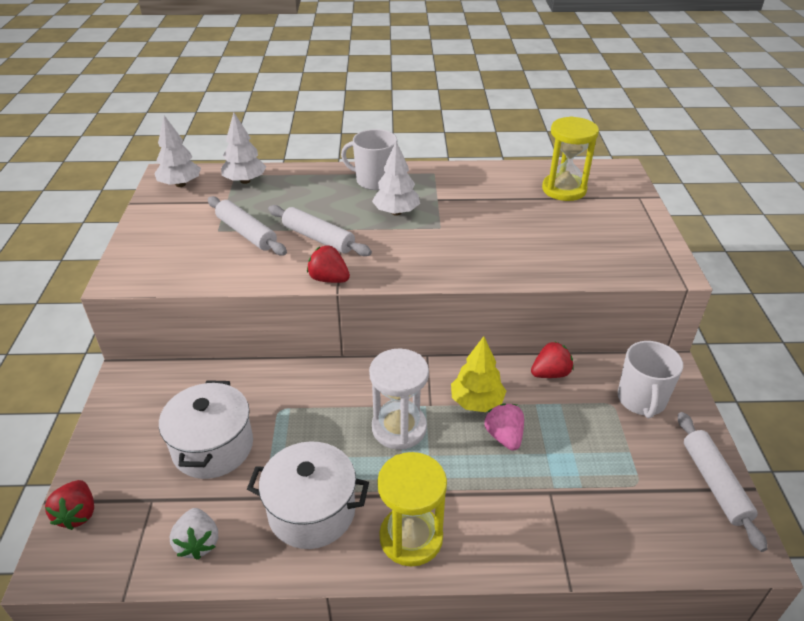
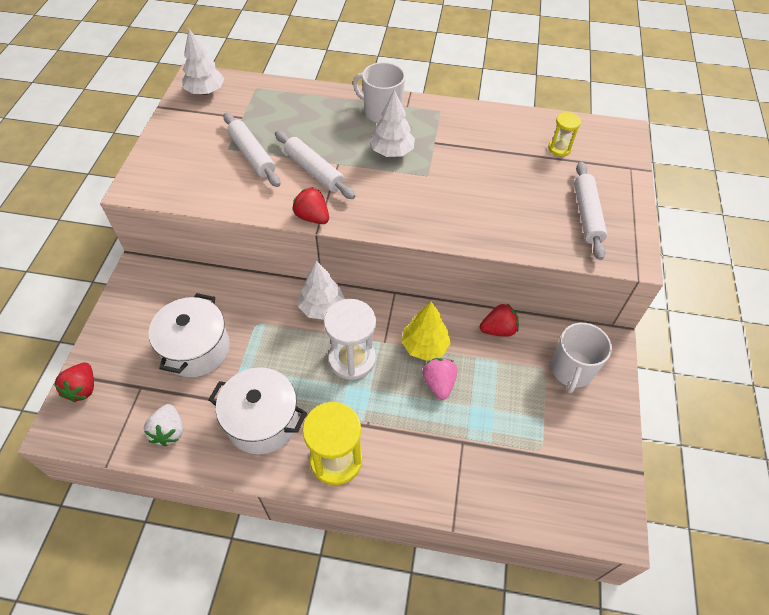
camera: 10 degrees right, 15 degrees up
white tree [221,112,266,184] -> white tree moved to [298,260,345,320]
yellow hourglass [542,116,599,201] -> yellow hourglass [548,112,581,156], size x0.54
white rolling pin [678,412,767,552] -> white rolling pin moved to [574,162,607,260]

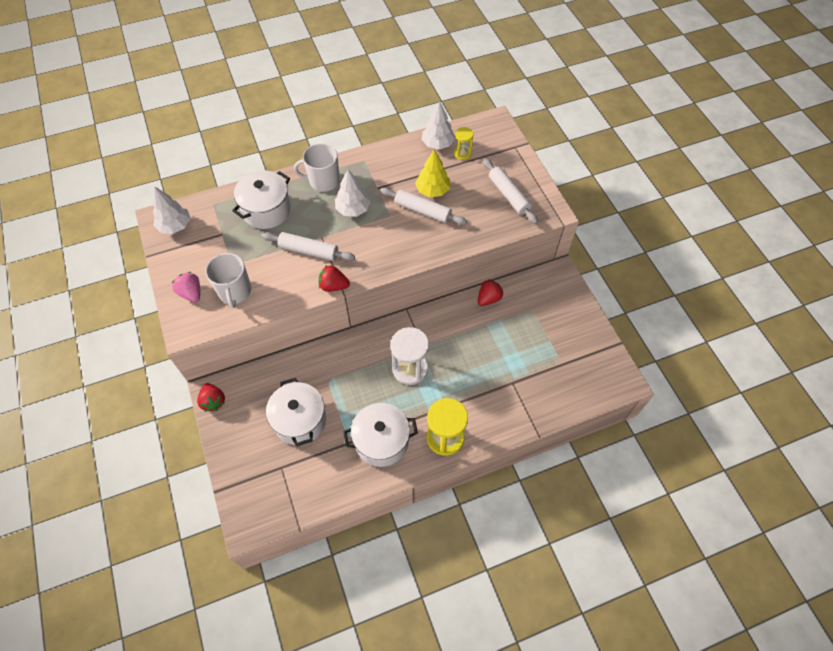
camera: 30 degrees left, 5 degrees up
red strawberry [54,363,94,402] -> red strawberry moved to [197,383,225,412]
white strawberry [144,404,183,446] -> none
white rolling pin [224,113,280,187] -> white rolling pin moved to [380,187,467,225]
white tree [298,260,345,320] -> white tree moved to [421,101,455,150]
yellow tree [402,301,451,361] -> yellow tree moved to [415,149,450,197]
pink strawberry [422,358,458,400] -> pink strawberry moved to [172,272,200,302]
white mug [551,323,612,393] -> white mug moved to [205,253,251,308]
none -> white pot [232,171,291,229]

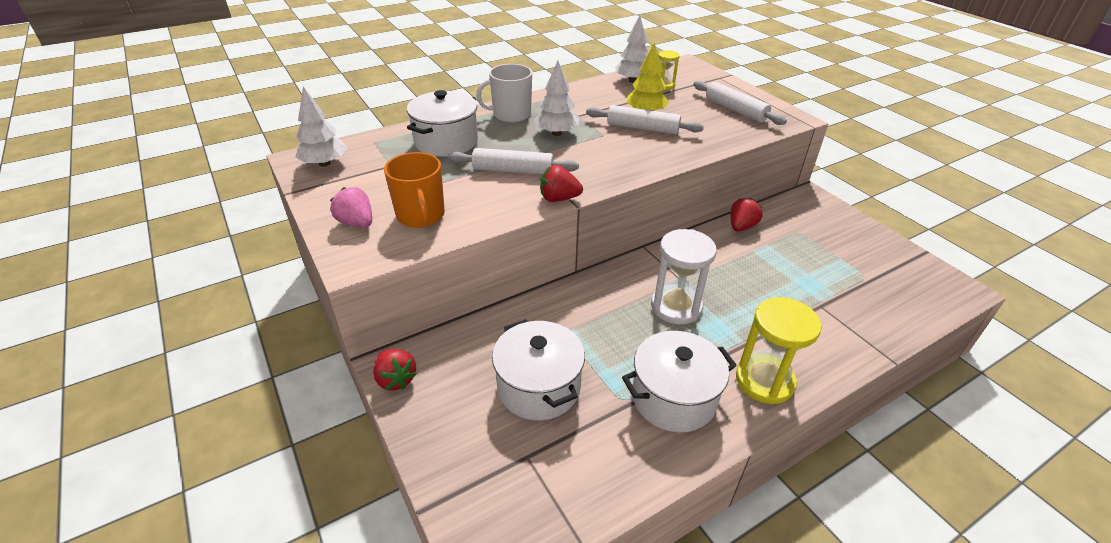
camera: 10 degrees left, 20 degrees down
white mug [205,253,251,308] -> orange mug [384,152,445,228]

